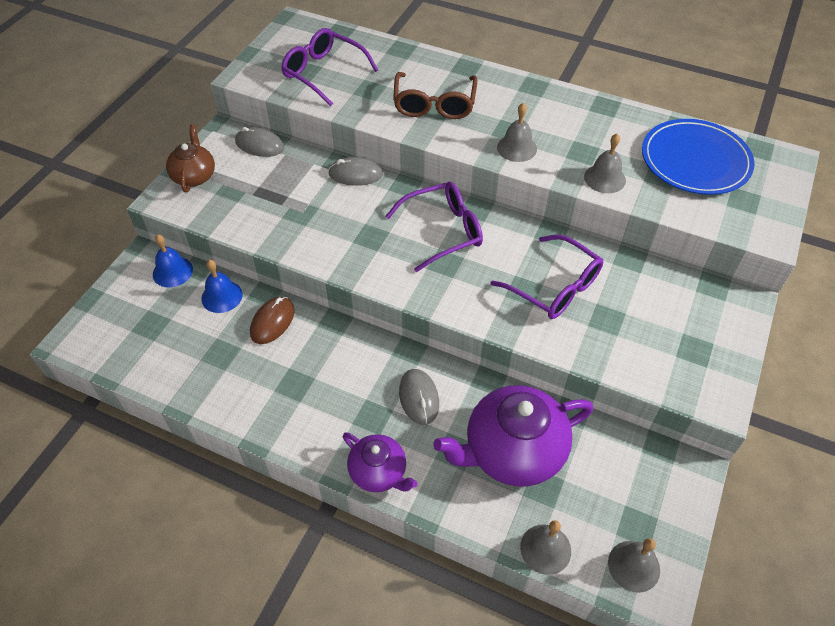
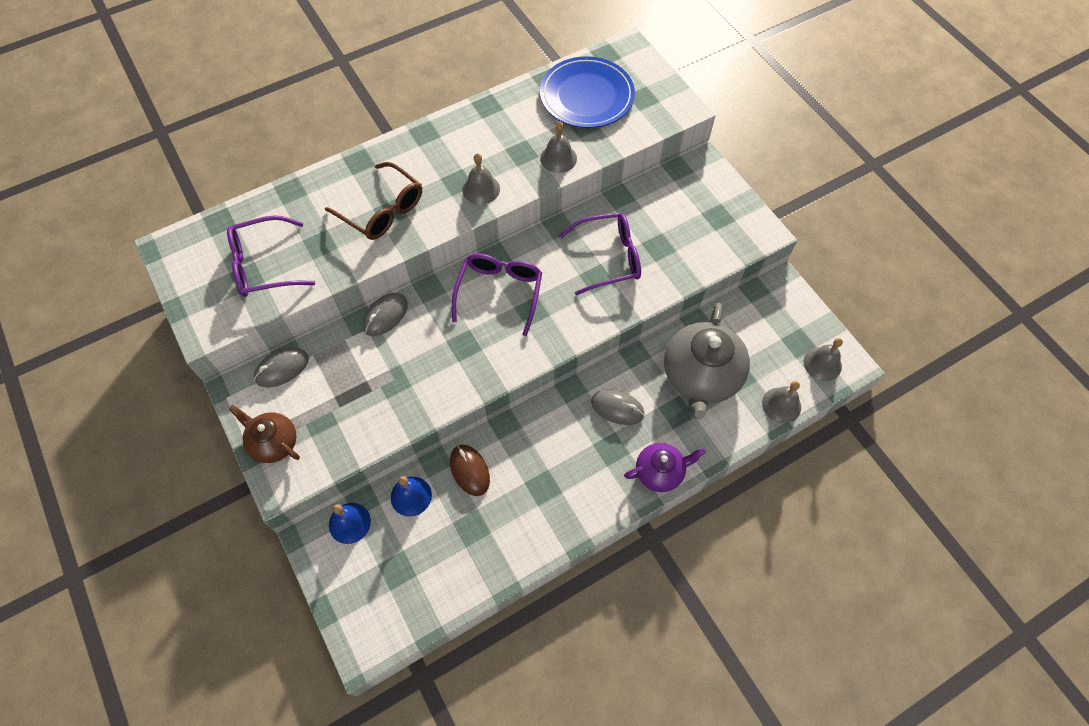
camera: 55 degrees left, 10 degrees up
purple teapot [433,385,593,487] -> grey teapot [664,303,750,419]

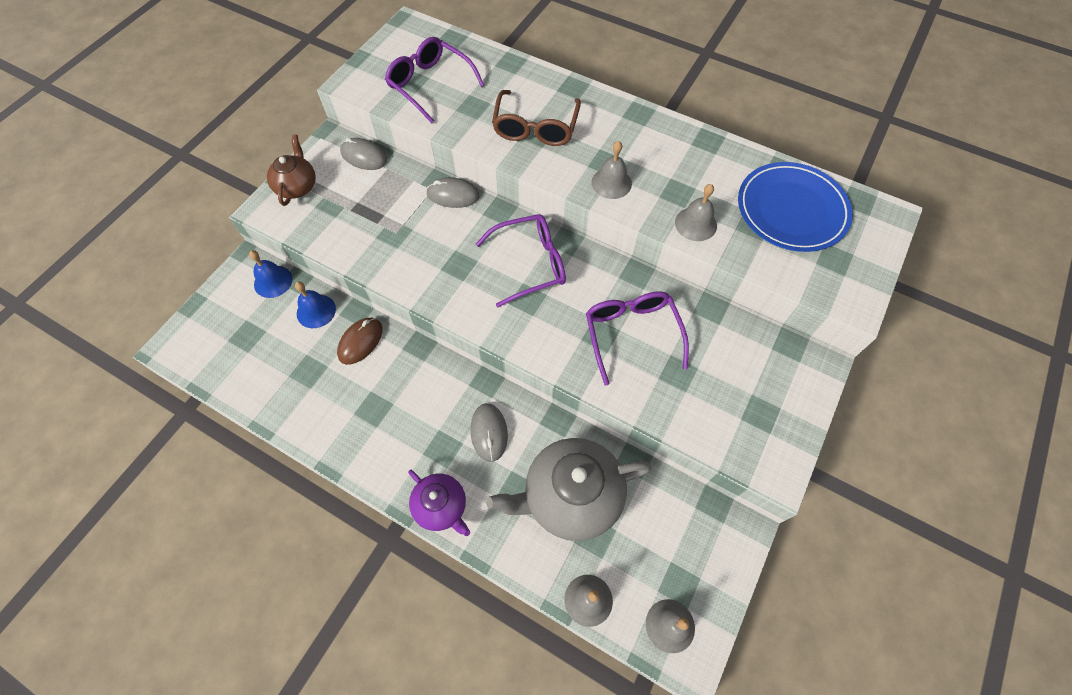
camera: 60 degrees right, 0 degrees up
purple glasses [559,212,641,295] -> purple glasses turned 150 degrees counterclockwise [586,291,689,386]

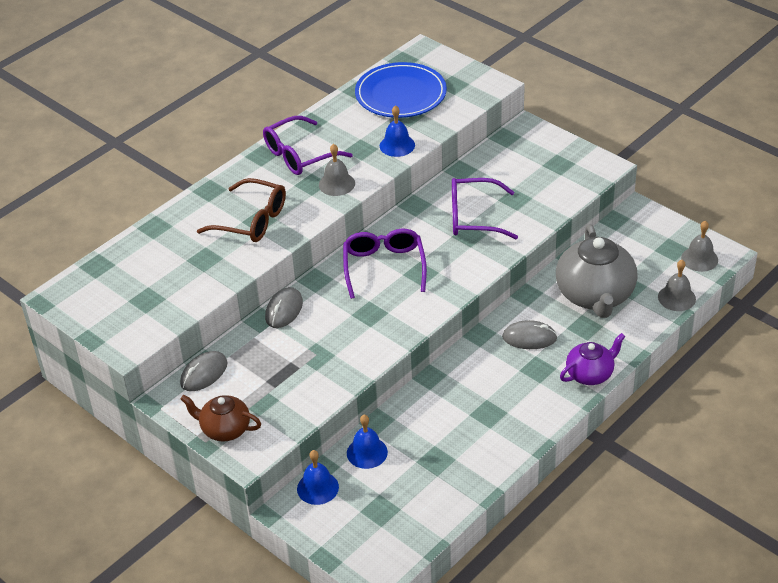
camera: 75 degrees left, 20 degrees down
brown mouse [337,318,382,365] -> none
purple glasses [385,37,484,123] -> purple glasses moved to [263,116,353,175]
grey bell [675,184,717,241] -> blue bell [380,105,415,157]

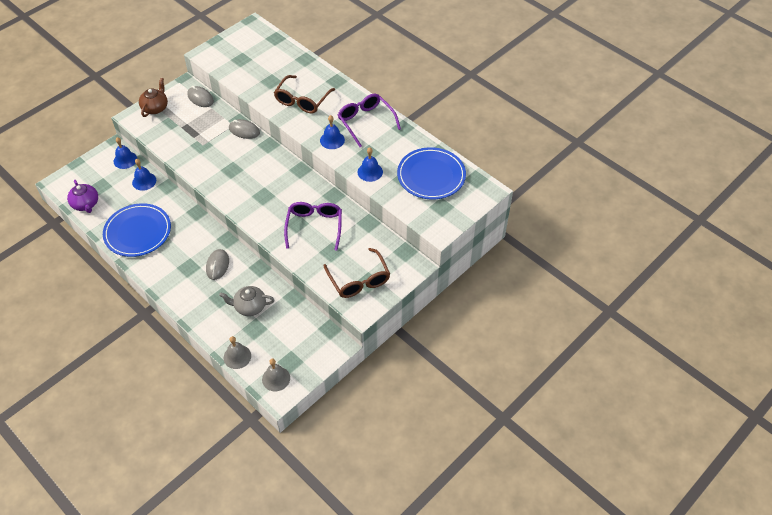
camera: 90 degrees right, 10 degrees up
grey bell [319,144,355,196] -> blue bell [320,115,345,149]
purple glasses [343,229,427,299] -> none
grey teapot [556,224,638,318] -> grey teapot [219,286,275,316], size x0.56
purple teapot [560,333,626,385] -> purple teapot moved to [67,180,98,213]
none -> blue plate [103,203,171,257]
none -> brown glasses [323,248,390,298]

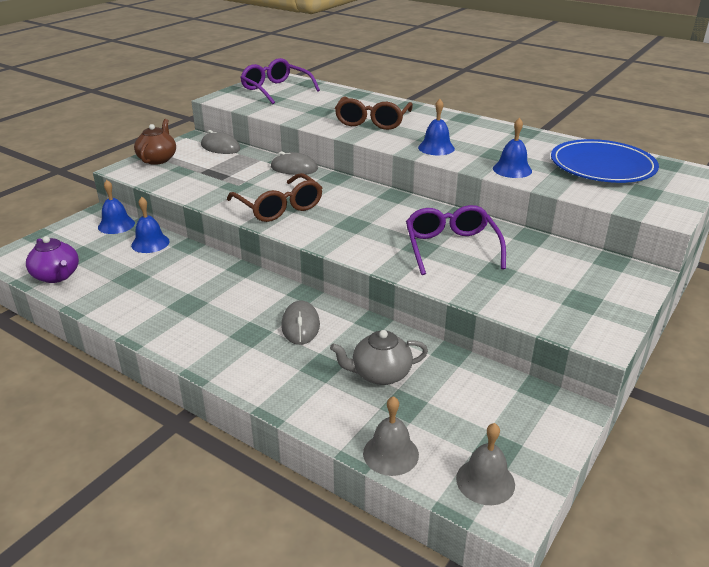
camera: 10 degrees left, 20 degrees down
blue plate [103,203,171,257] -> none
brown glasses [323,248,390,298] -> brown glasses moved to [227,173,323,222]
purple glasses [338,94,401,147] -> purple glasses moved to [240,58,320,104]

